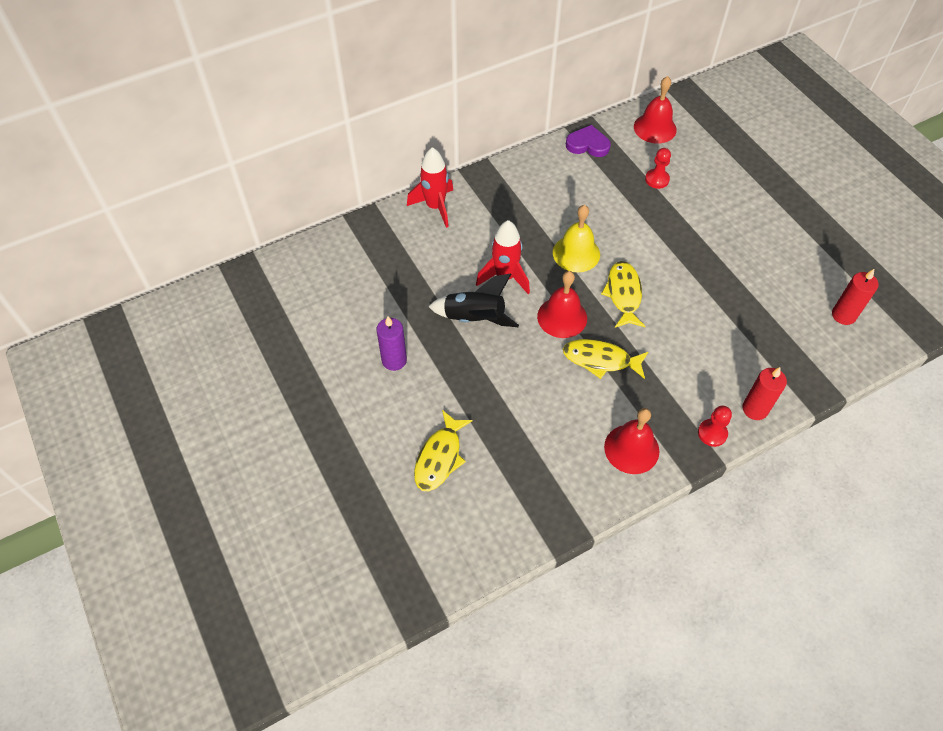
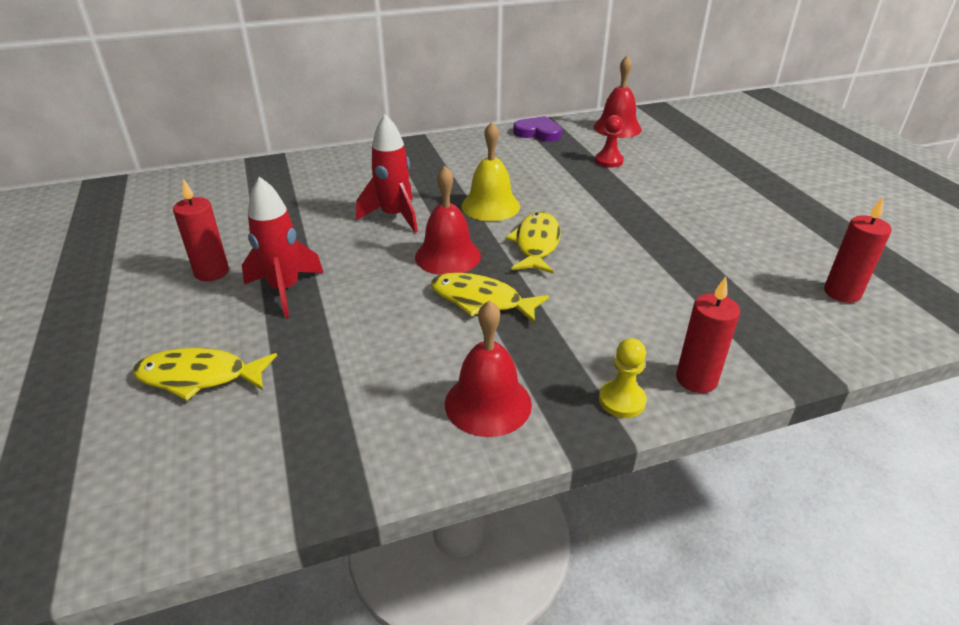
camera: 10 degrees right, 20 degrees down
purple candle [376,316,407,371] -> red candle [173,179,229,281]
red rocket [407,147,453,228] -> red rocket moved to [242,177,324,317]
yellow fish [414,410,473,491] -> yellow fish turned 60 degrees clockwise [132,348,277,401]
black rocket [428,274,519,327] -> none
red pawn [698,405,732,447] -> yellow pawn [599,338,647,418]

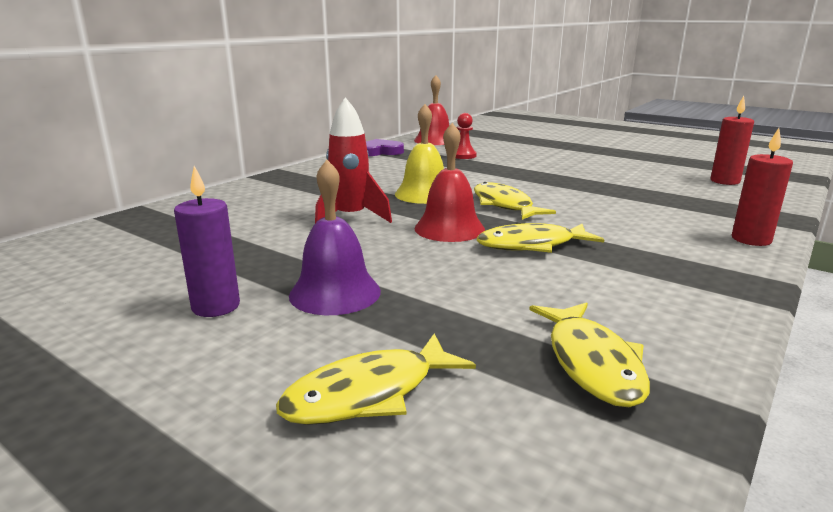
camera: 35 degrees left, 15 degrees down
red candle [173,179,229,281] -> purple candle [174,166,240,317]
red rocket [242,177,324,317] -> purple bell [289,160,381,315]
red bell [445,300,532,437] -> none
yellow pawn [599,338,647,418] -> none
none -> yellow fish [529,302,650,407]

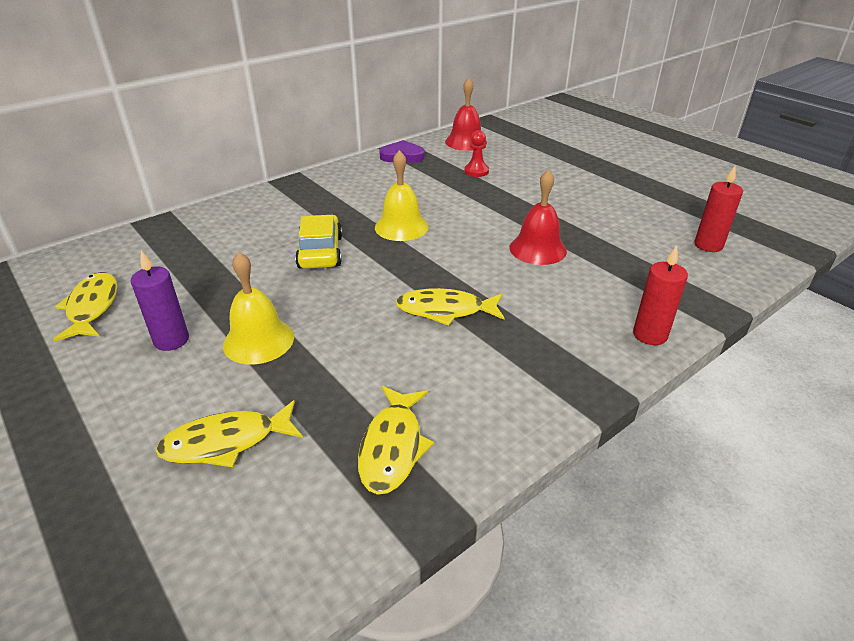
camera: 15 degrees right, 15 degrees up
purple bell [289,160,381,315] -> yellow bell [223,252,294,364]
red rocket [315,97,392,223] -> yellow car [295,215,342,269]
red bell [415,123,485,242] -> red bell moved to [509,169,567,265]
yellow fish [474,182,556,220] -> yellow fish moved to [53,272,117,342]

